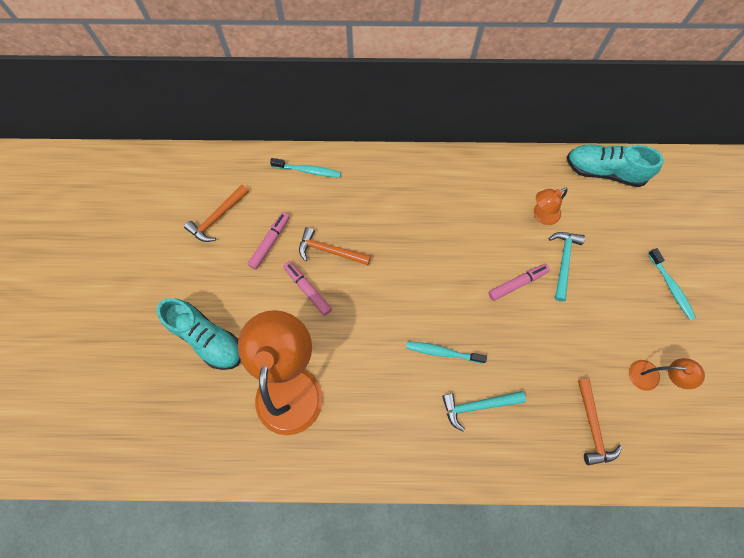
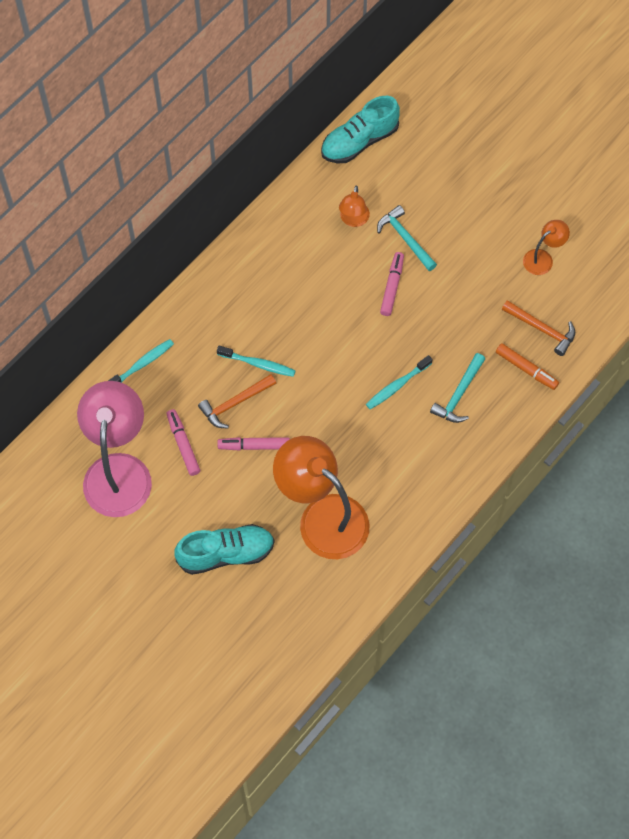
camera: 50 degrees left, 5 degrees down
orange hammer [184,185,249,242] -> pink lamp [77,381,152,517]
turquoise toothbrush [648,248,696,320] -> turquoise toothbrush moved to [217,346,296,377]
none -> orange marker [496,343,559,390]

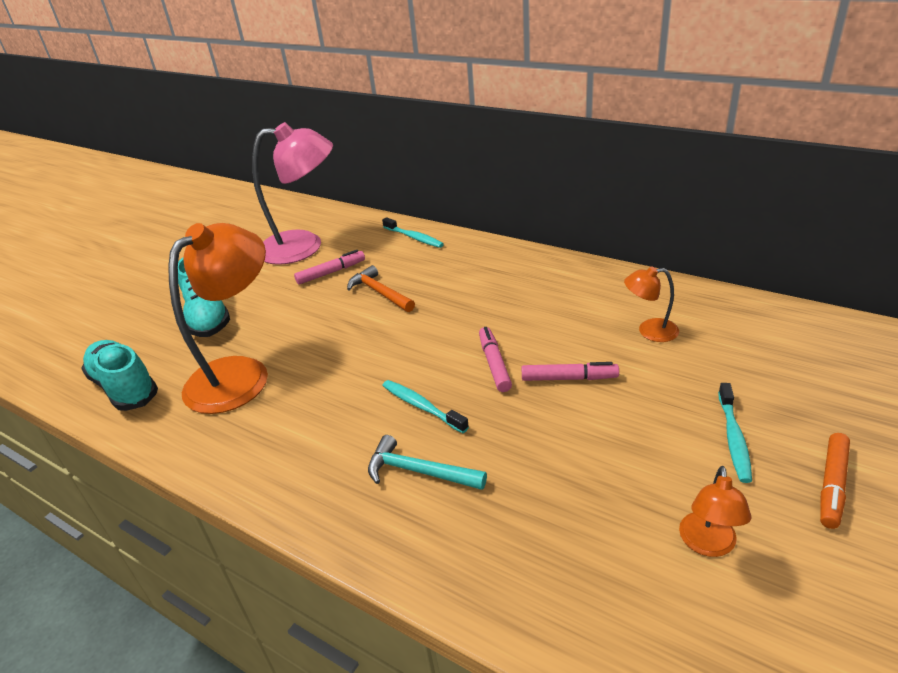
camera: 85 degrees right, 30 degrees down
turquoise toothbrush [217,346,296,377] -> turquoise toothbrush moved to [718,383,752,483]
pink marker [217,437,290,451] -> pink marker moved to [479,327,512,392]
turquoise shoe [321,96,400,163] -> turquoise shoe moved to [81,340,158,411]
turquoise hammer [377,205,437,271] -> none
orange marker [496,343,559,390] -> orange marker moved to [820,433,850,529]
orange hammer [502,300,575,356] -> none
orange lamp [523,220,570,275] -> orange lamp turned 60 degrees clockwise [679,466,751,557]

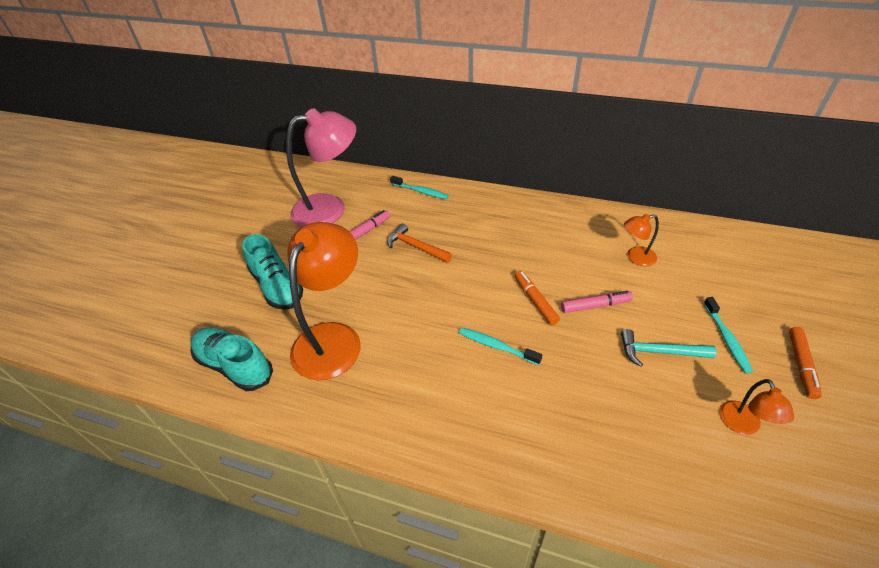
camera: 15 degrees left, 10 degrees up
turquoise hammer [368,435,487,490] -> turquoise hammer moved to [621,329,716,367]
pink marker [479,327,512,392] -> orange marker [515,271,560,325]

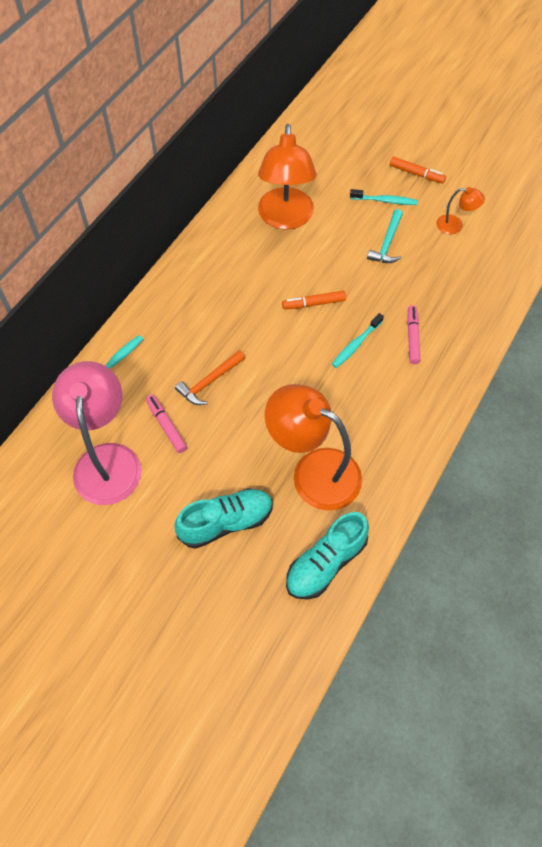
camera: 80 degrees left, 15 degrees up
pink marker [561,291,633,313] -> pink marker moved to [407,305,420,364]
orange lamp [624,214,659,266] -> orange lamp [258,124,317,230], size x2.17

